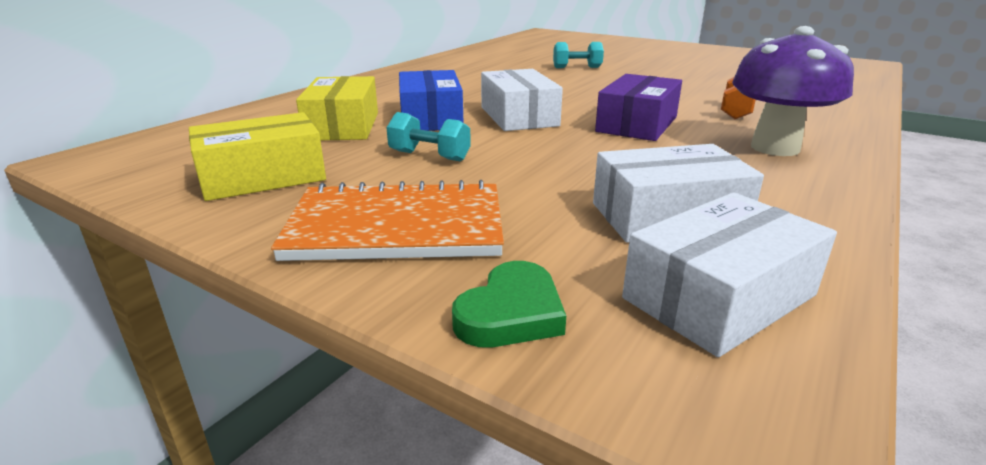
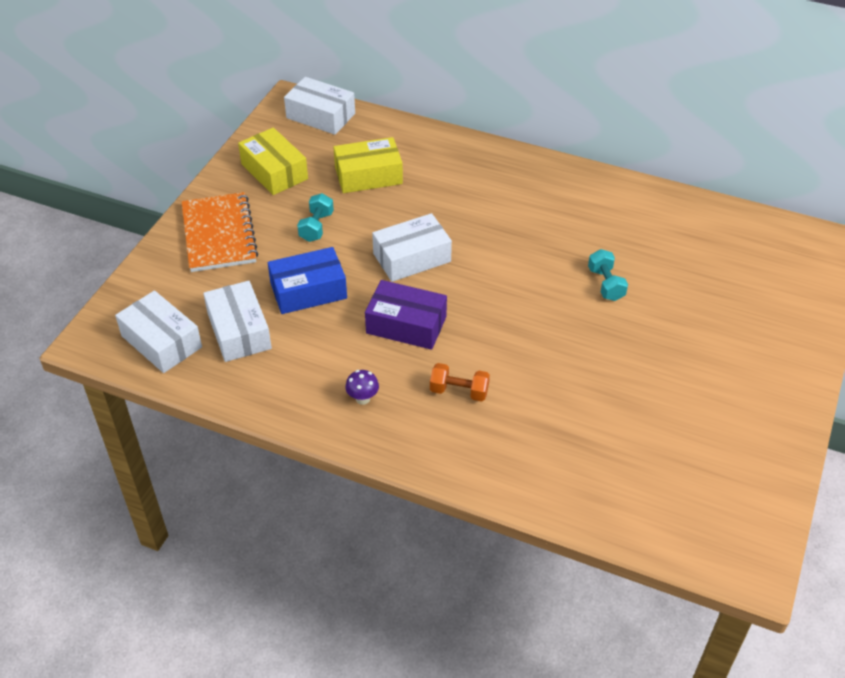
camera: 80 degrees right, 20 degrees up
blue box [399,70,464,131] -> blue box moved to [268,247,347,314]
green heart [452,261,566,347] -> none
purple mushroom [732,26,854,156] -> purple mushroom [345,370,379,405], size x0.42
none -> white box [284,77,355,135]

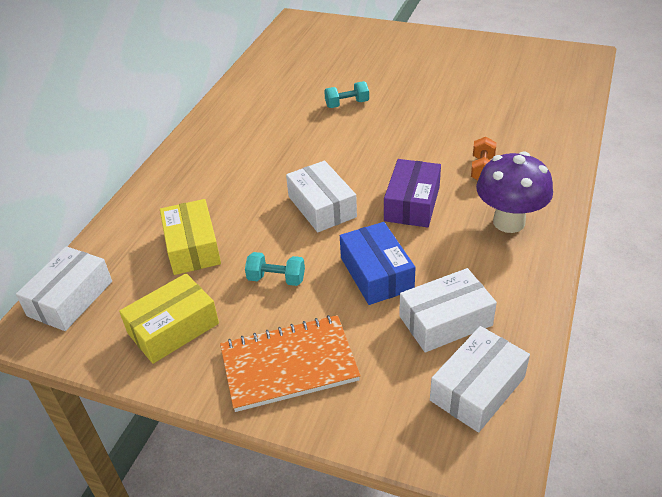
camera: 90 degrees left, 5 degrees down
purple mushroom [345,370,379,405] -> purple mushroom [476,151,553,233], size x2.36

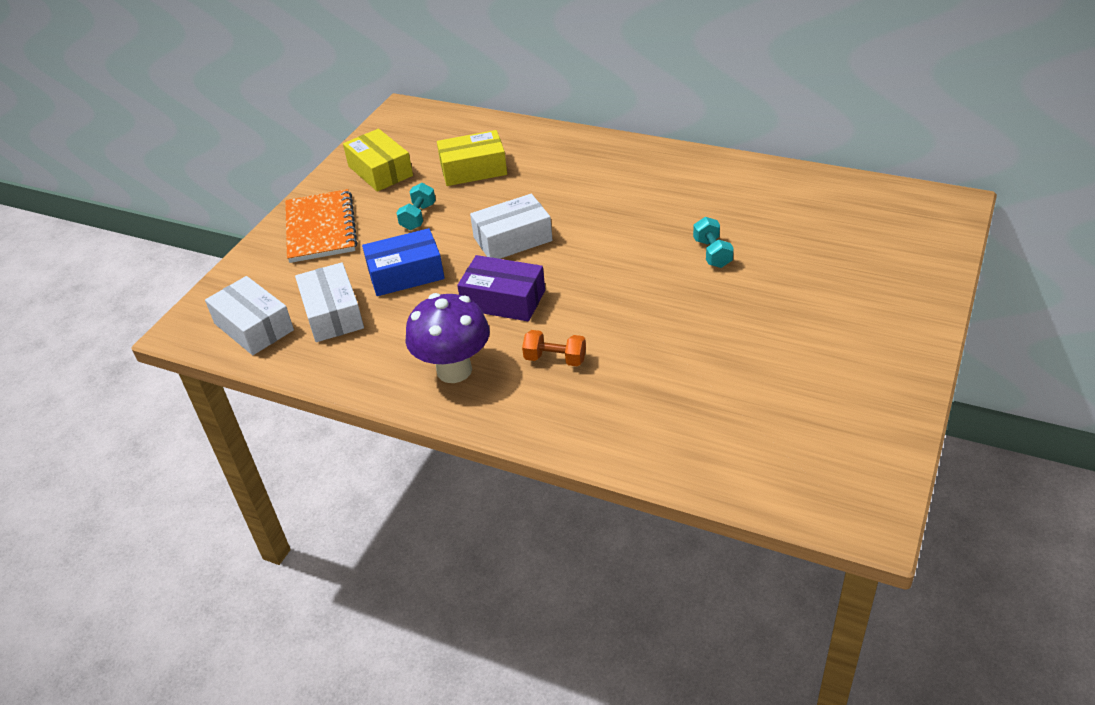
camera: 95 degrees right, 0 degrees up
white box [16,246,112,331] -> none

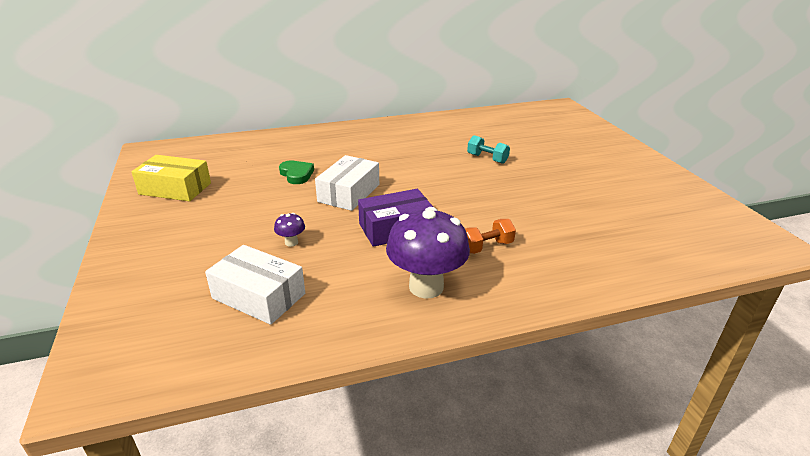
camera: 45 degrees left, 10 degrees down
white box [205,276,294,355] -> none
orange notebook [285,189,358,263] -> none
blue box [362,228,445,296] -> purple mushroom [274,213,305,247]
turquoise dumbbell [397,183,436,230] -> none
yellow box [437,130,507,186] -> none
none -> green heart [279,161,314,184]

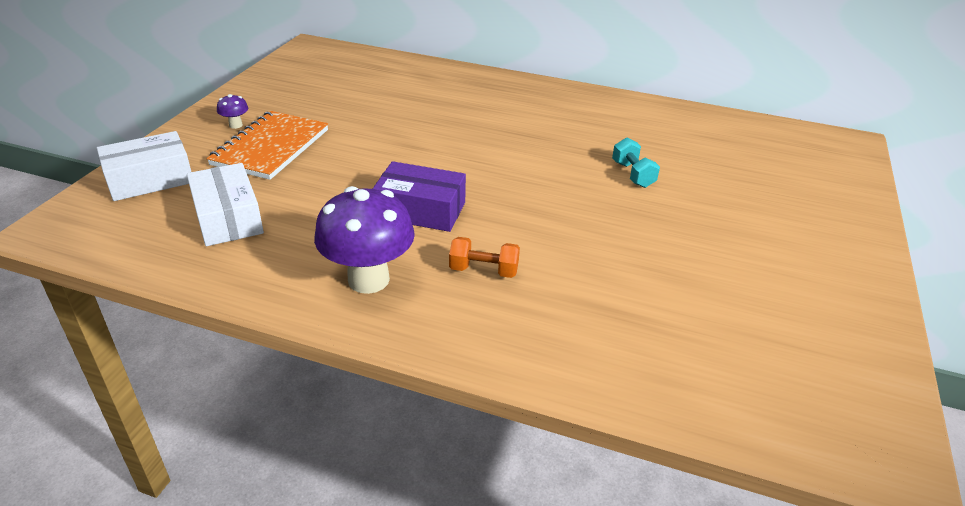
camera: 35 degrees right, 5 degrees up
yellow box [131,155,211,202] -> none
purple mushroom [274,213,305,247] -> purple mushroom moved to [217,94,248,129]
green heart [279,161,314,184] -> none
white box [315,155,379,211] -> white box moved to [97,131,191,201]
none -> orange notebook [206,111,328,180]

